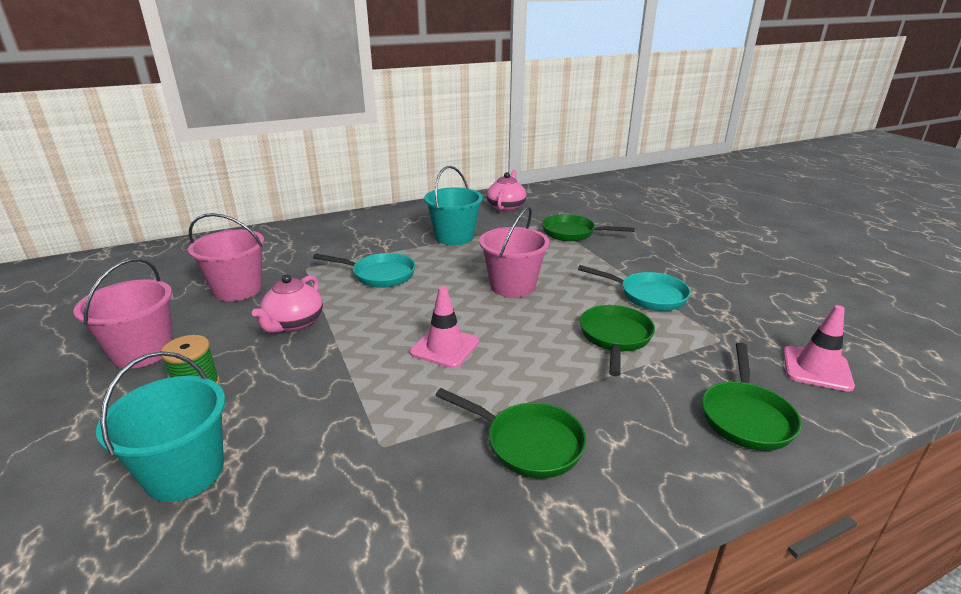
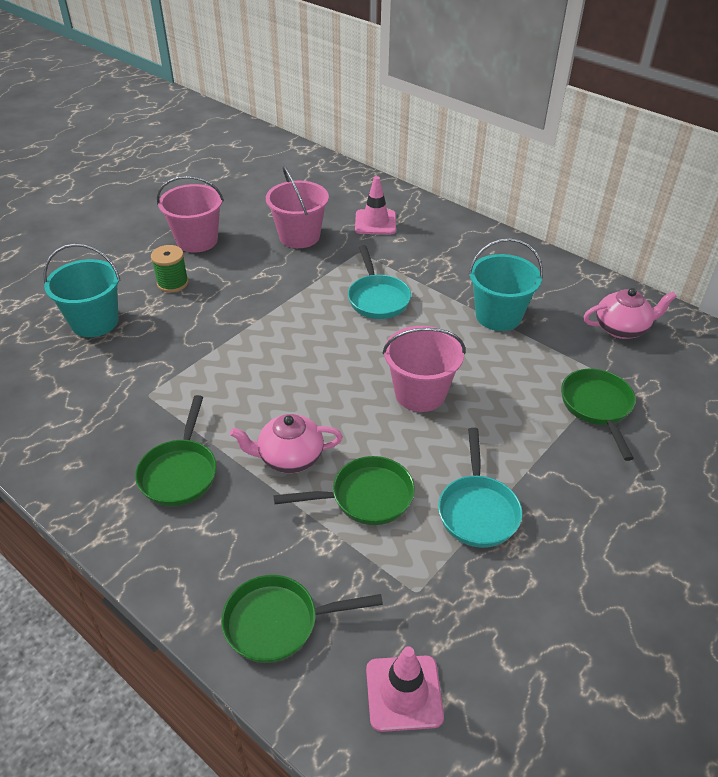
camera: 65 degrees right, 15 degrees up
pink teapot [252,275,323,333] -> pink teapot moved to [230,414,343,473]
pink traffic cone [410,286,479,368] -> pink traffic cone moved to [355,176,396,234]

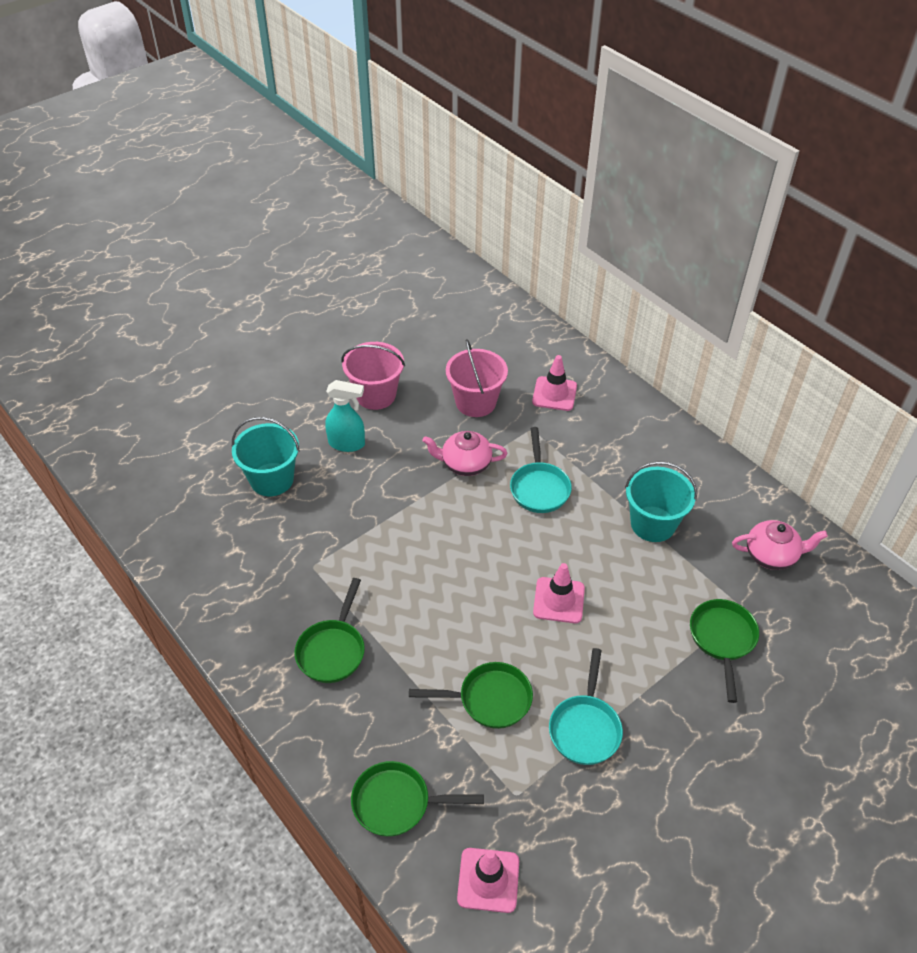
camera: 10 degrees right, 5 degrees up
green spool [151,245,189,292] -> turquoise spray bottle [325,380,365,452]
pink teapot [230,414,343,473] -> pink teapot moved to [422,431,507,476]
pink bucket [383,326,465,412] -> pink traffic cone [533,563,585,623]

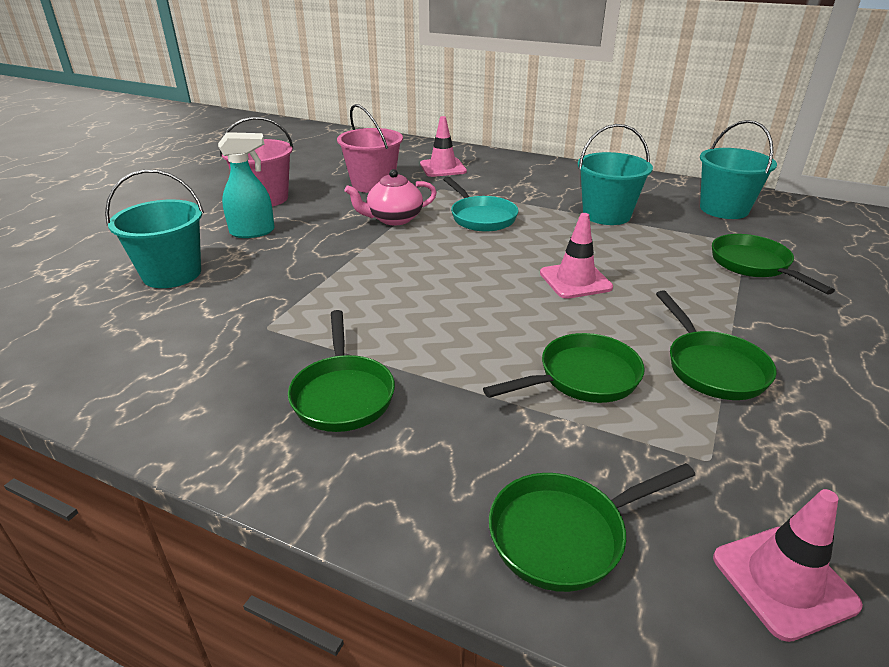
camera: 25 degrees left, 15 degrees down
turquoise pan [549,648,623,765] -> green pan [656,290,777,400]
pink teapot [732,520,828,570] -> turquoise bucket [700,120,777,219]

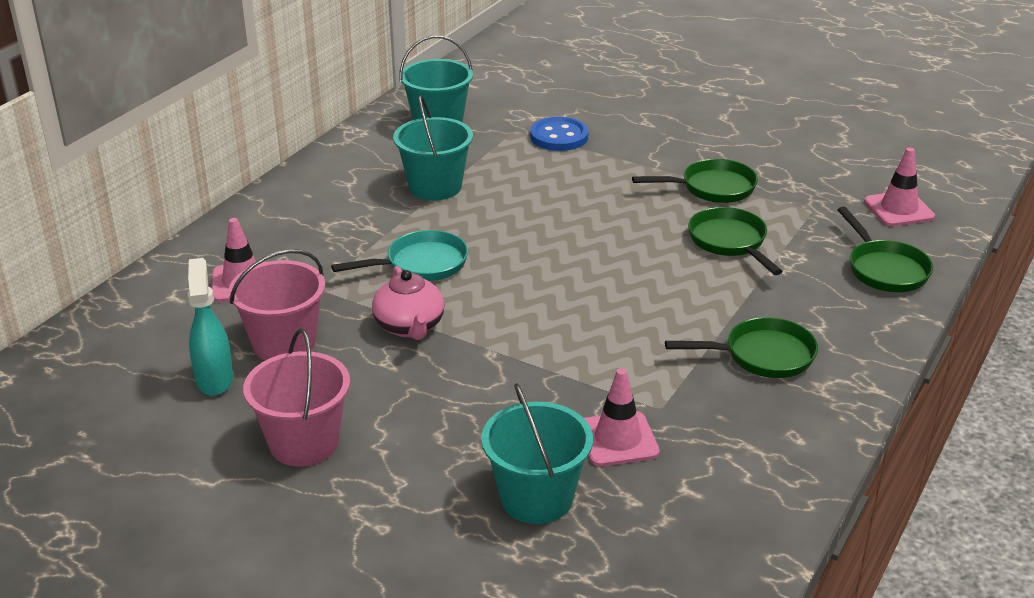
camera: 85 degrees left, 0 degrees up
turquoise spray bottle [218,132,275,238] -> turquoise spray bottle moved to [187,258,233,396]
pink traffic cone [540,213,613,299] -> pink traffic cone moved to [584,368,660,466]
green pan [712,234,835,295] -> blue button [530,117,589,151]

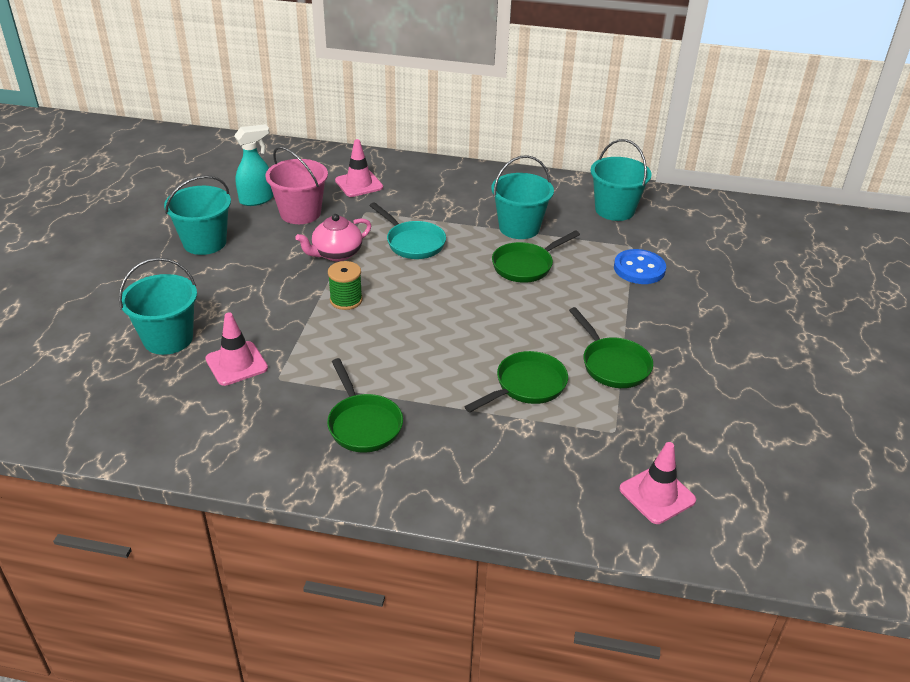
camera: 70 degrees right, 5 degrees up
pink bucket [243,328,350,467] -> turquoise bucket [164,175,231,255]
green pan [838,207,933,292] -> green pan moved to [492,230,580,283]
none -> green spool [328,261,363,310]

